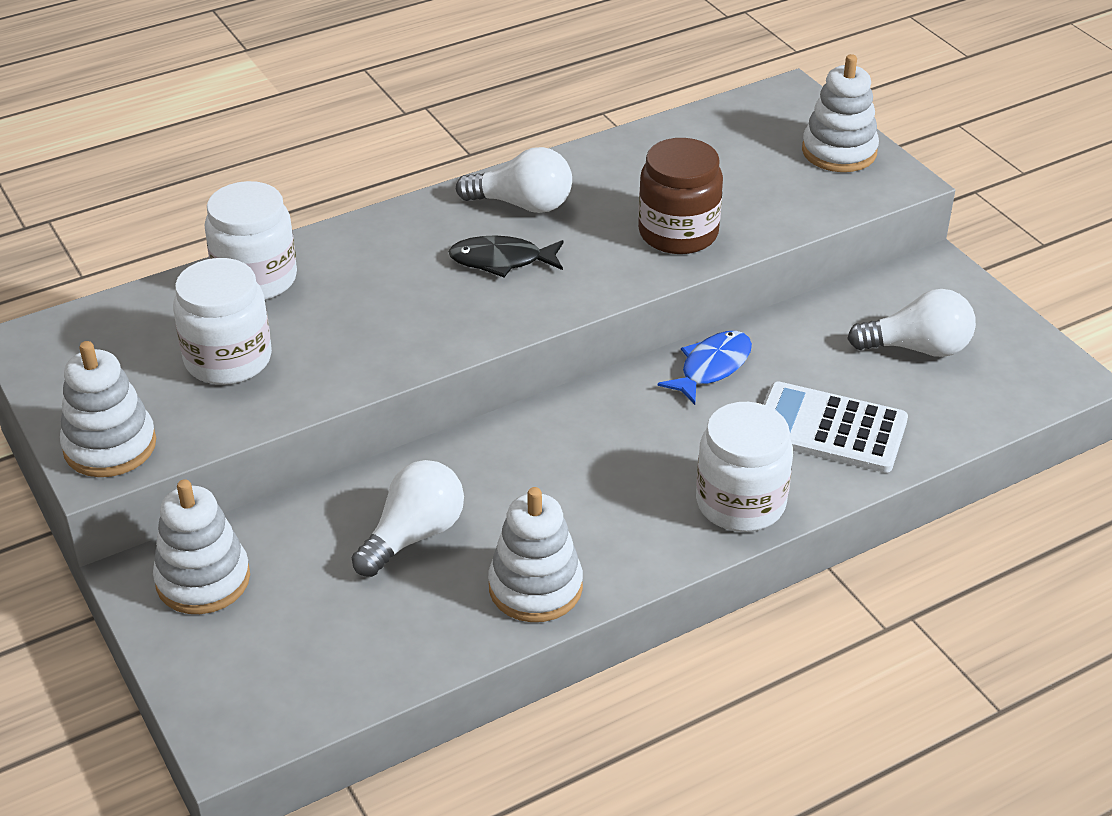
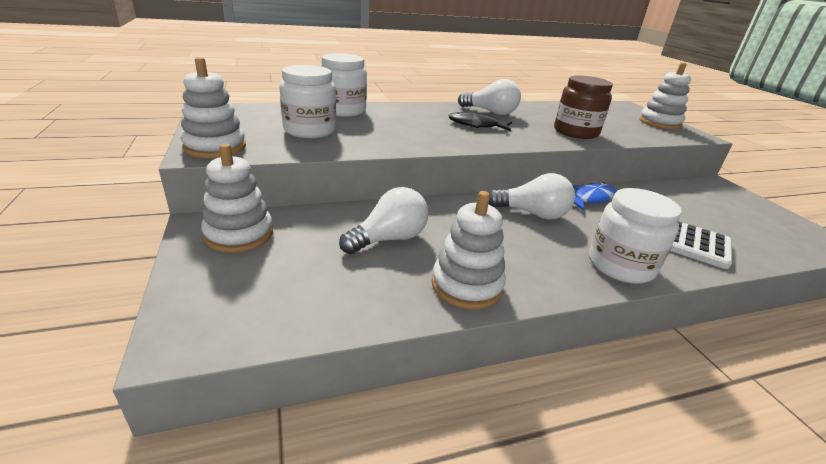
camera: 10 degrees right, 10 degrees down
white light bulb [847,289,976,357] -> white light bulb moved to [489,173,575,220]

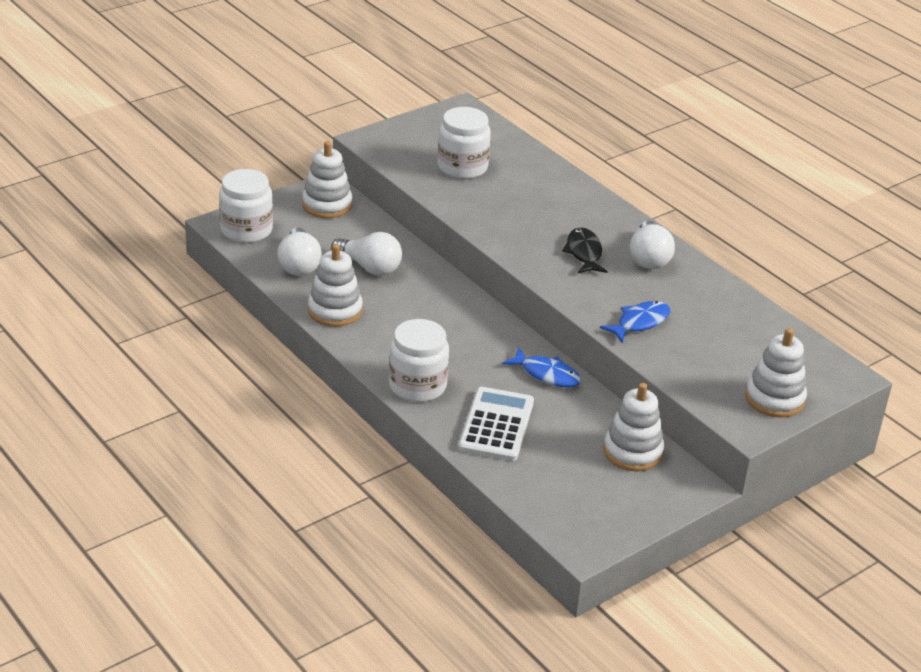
camera: 70 degrees right, 5 degrees up
white stacking toy [180,57,246,158] -> white stacking toy moved to [604,383,664,472]
white jar [321,53,367,117] -> white jar moved to [219,169,273,243]
white light bulb [489,173,575,220] -> white light bulb moved to [277,228,322,276]
brown jar [554,75,613,139] -> blue fish [600,301,670,343]

